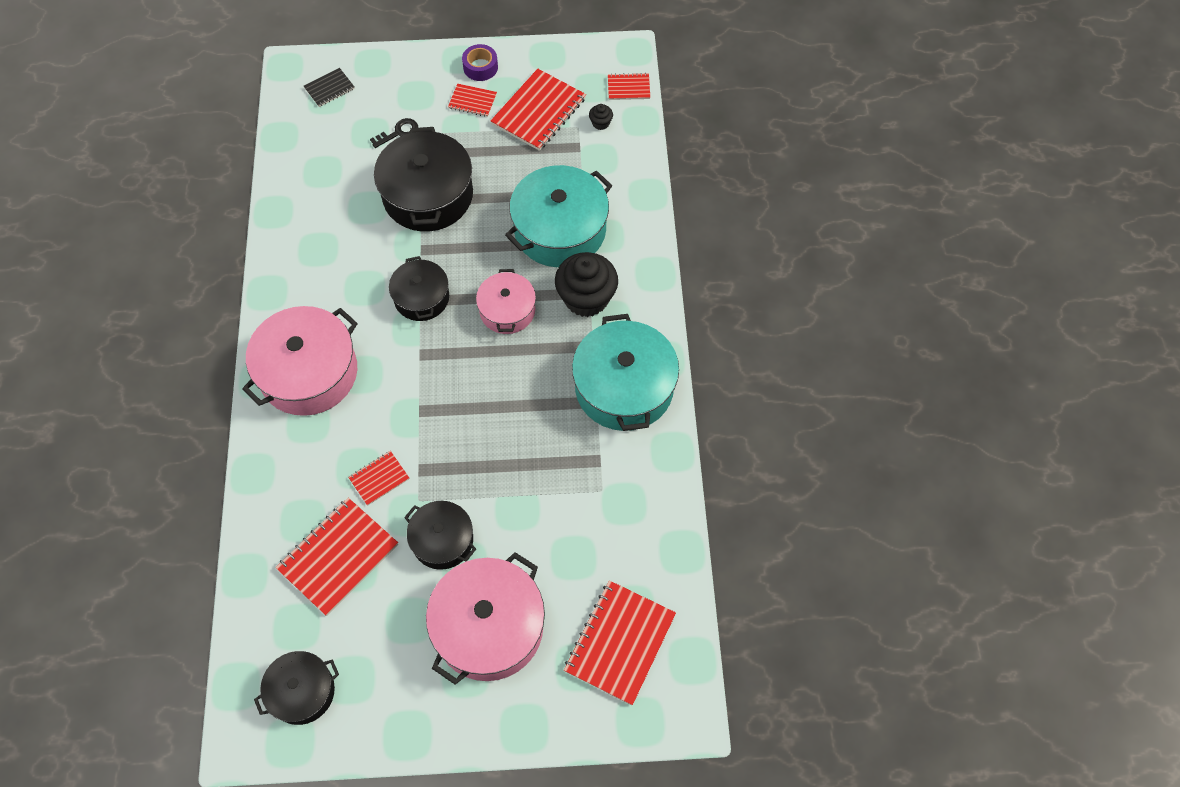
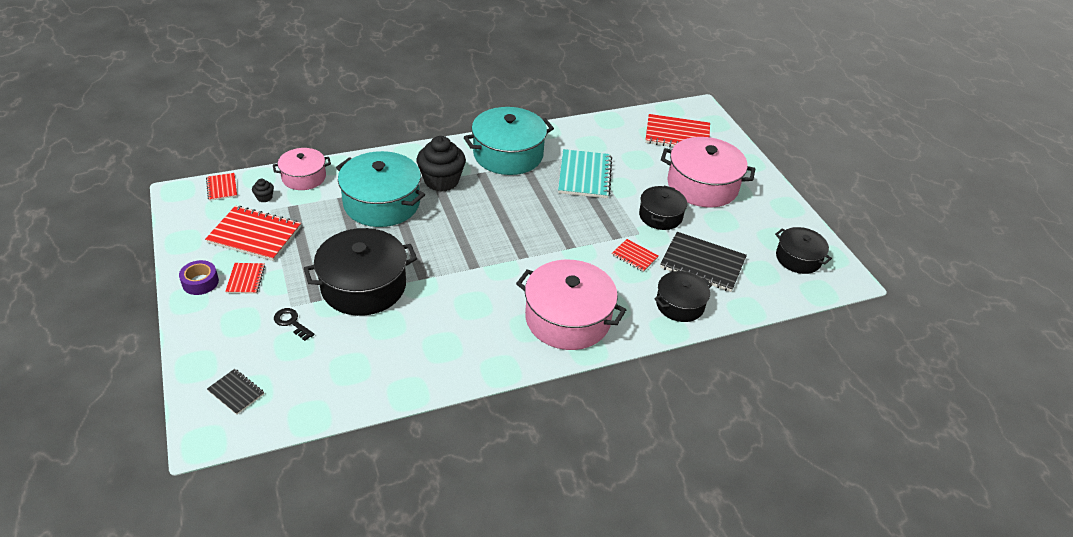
camera: 110 degrees left, 20 degrees down
red notebook [276,498,398,616] -> black notebook [660,232,747,292]
black pot [389,256,449,321] -> black pot moved to [654,271,712,322]
pink pot [476,269,536,334] -> pink pot moved to [273,148,331,190]
none -> turquoise notebook [558,149,612,198]

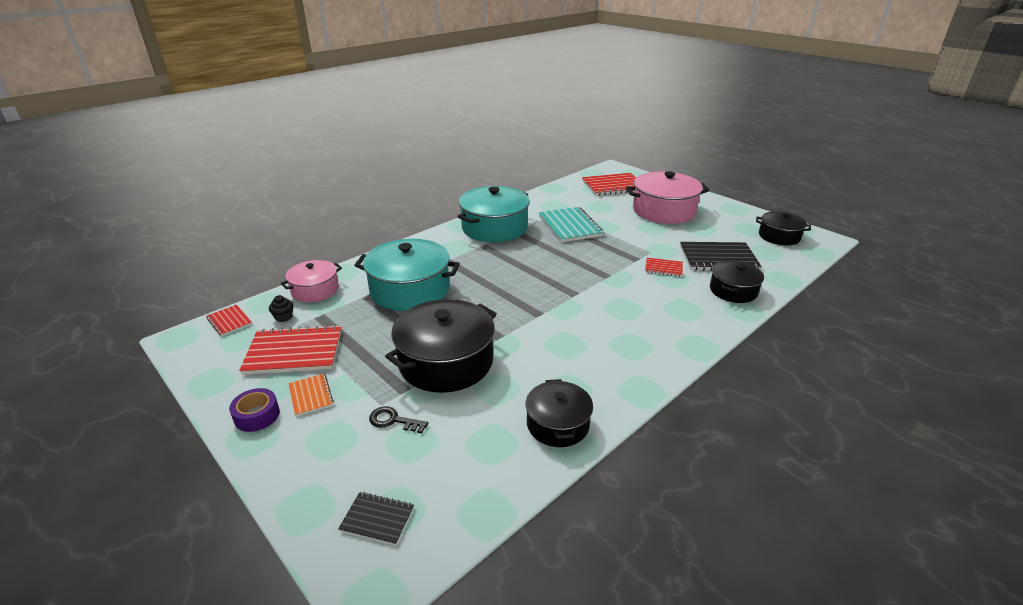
camera: 20 degrees left, 10 degrees down
red notebook [225,263,265,294] -> orange notebook [288,374,334,416]
black cupcake [417,136,466,192] -> none
pink pot [516,260,626,350] -> none
black pot [639,186,687,230] -> black pot moved to [526,379,593,447]

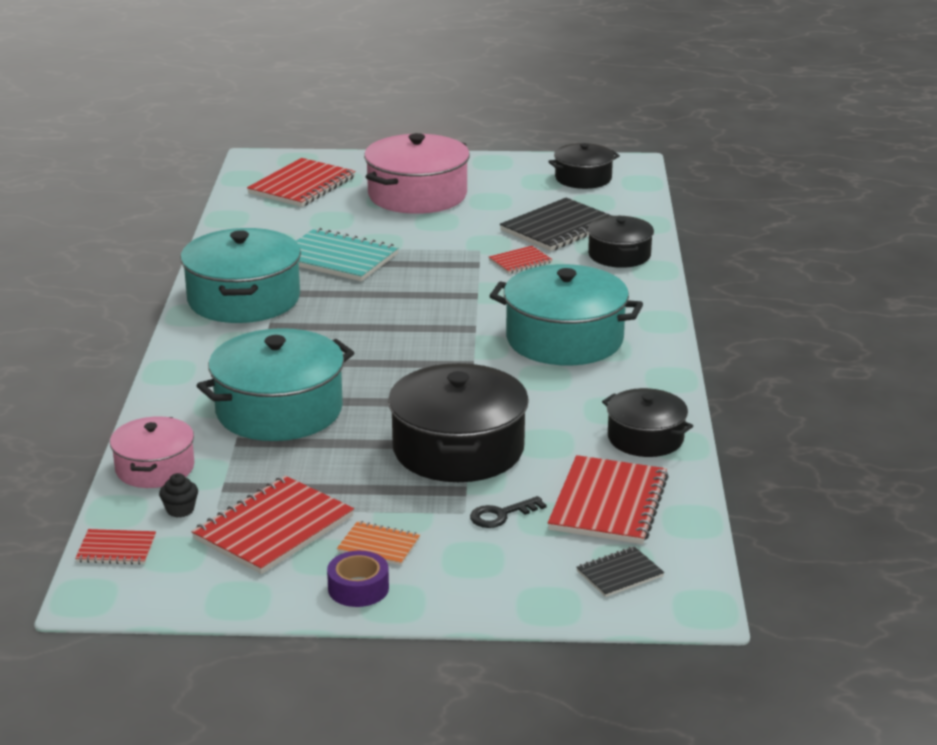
camera: 45 degrees left, 5 degrees down
none -> turquoise pot [490,264,643,365]
none -> red notebook [548,455,669,544]

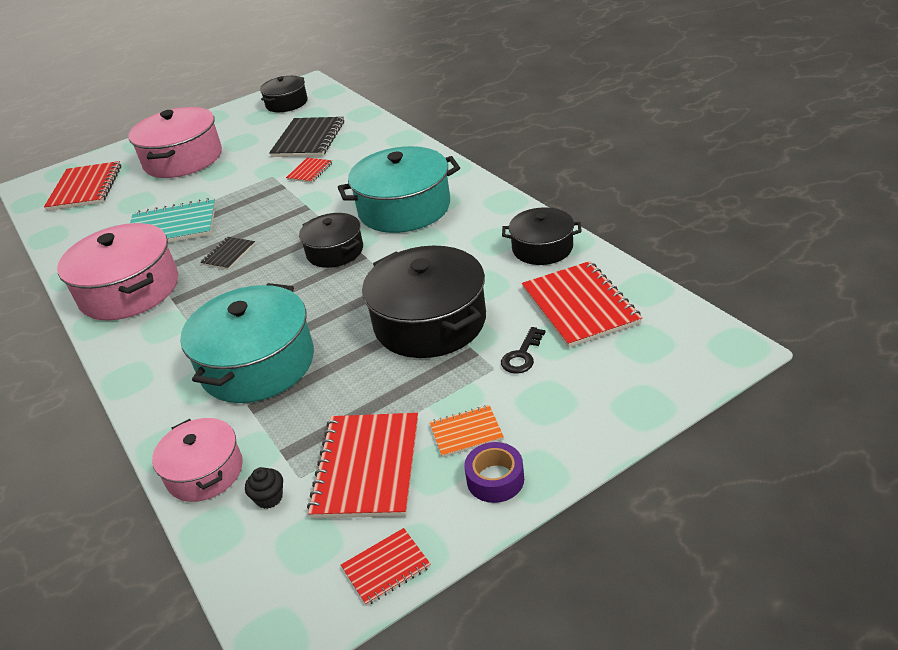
camera: 30 degrees left, 10 degrees up
red notebook [75,529,156,565] -> red notebook moved to [341,528,431,606]
turquoise pot [181,228,301,323] -> pink pot [57,223,178,321]
black notebook [576,546,665,597] -> black notebook moved to [200,237,255,270]
black pot [588,216,654,268] -> black pot moved to [299,213,363,268]

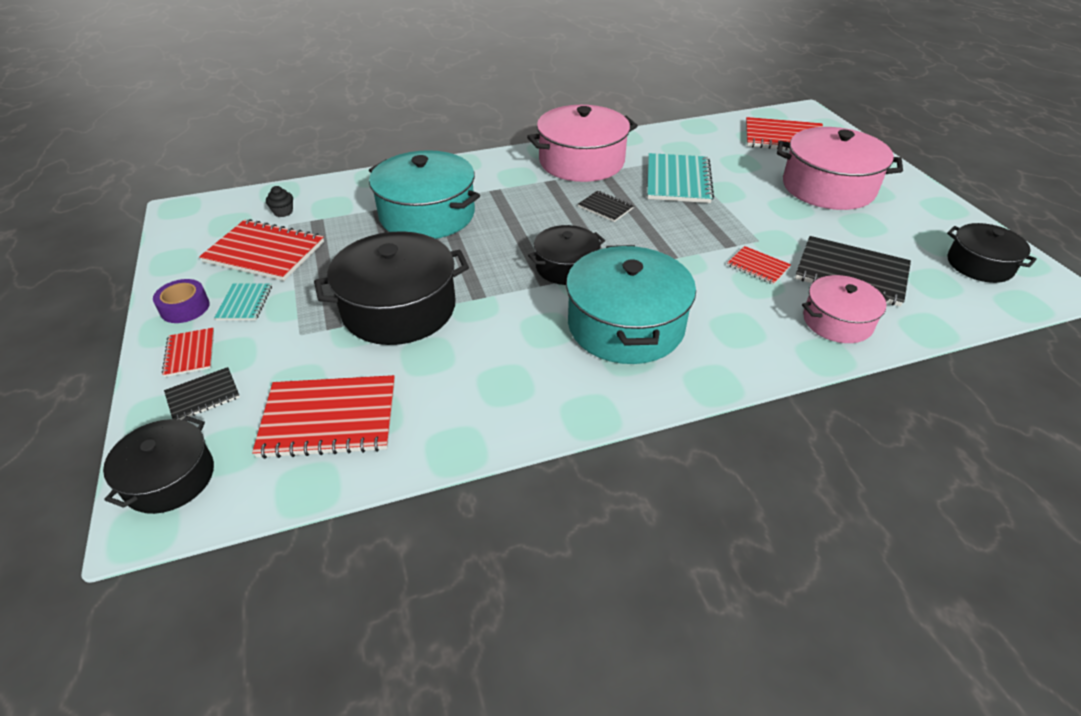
camera: 100 degrees right, 5 degrees up
pink pot [152,418,243,502] -> pink pot moved to [802,275,889,343]
red notebook [341,528,431,606] -> red notebook moved to [162,328,214,377]
orange notebook [429,405,504,457] -> turquoise notebook [214,283,272,320]
black key [501,327,545,374] -> none
black pot [502,207,582,265] -> black pot moved to [103,416,214,514]
none -> black notebook [164,367,240,420]

